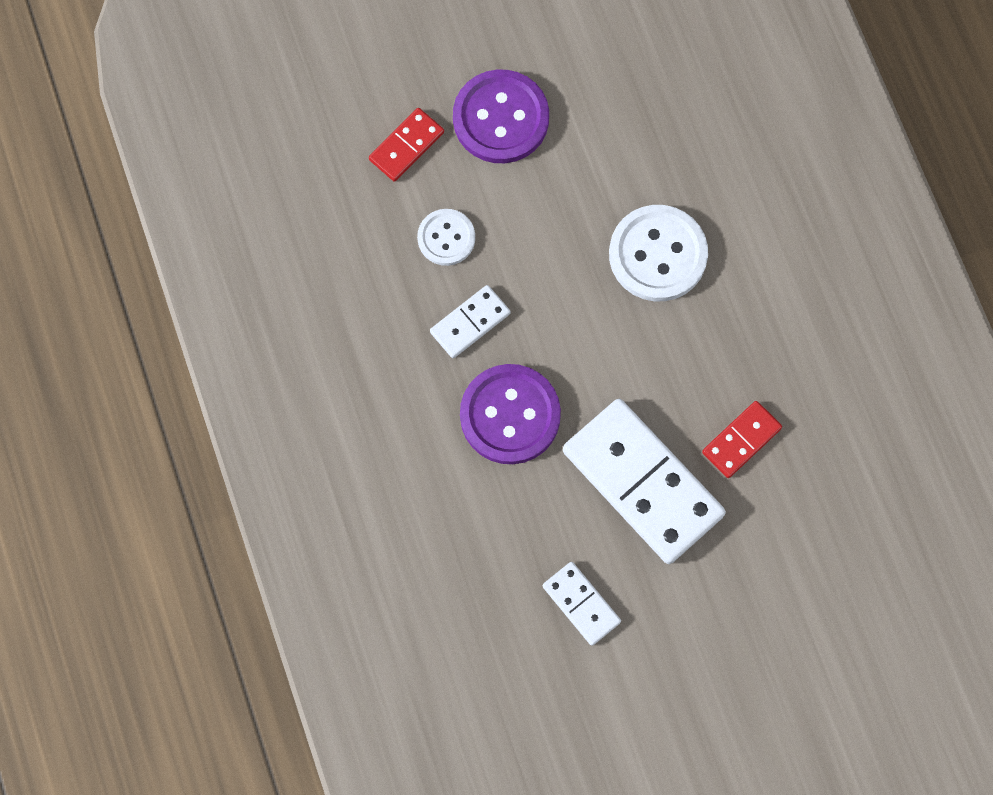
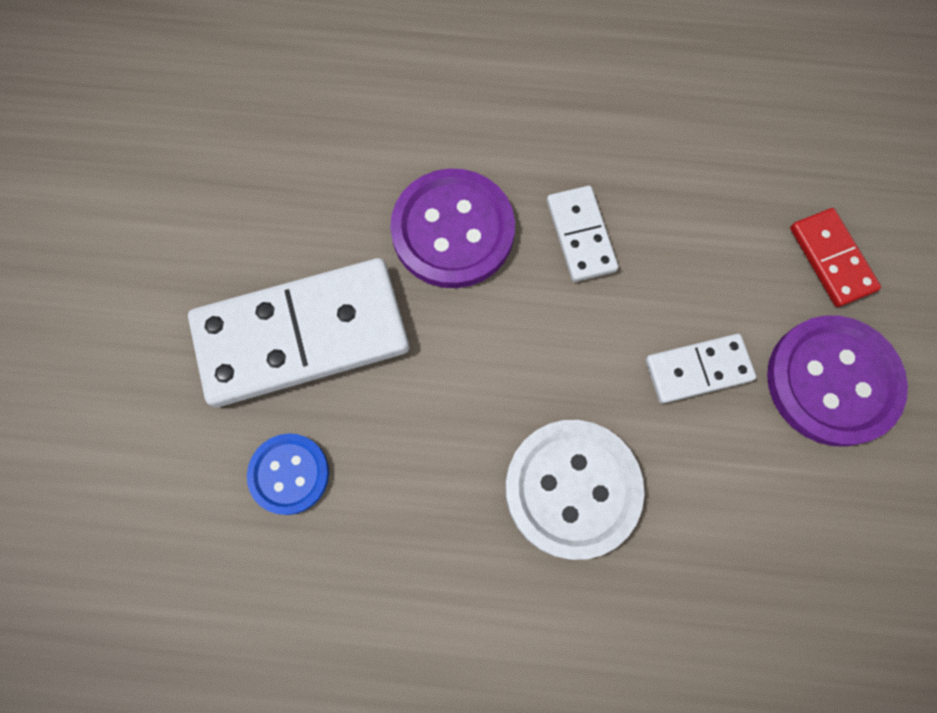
camera: 115 degrees right, 0 degrees up
white button [417,209,475,266] -> none
white domino [543,562,621,646] -> white domino moved to [646,334,756,404]
red domino [702,401,782,478] -> blue button [247,433,329,515]

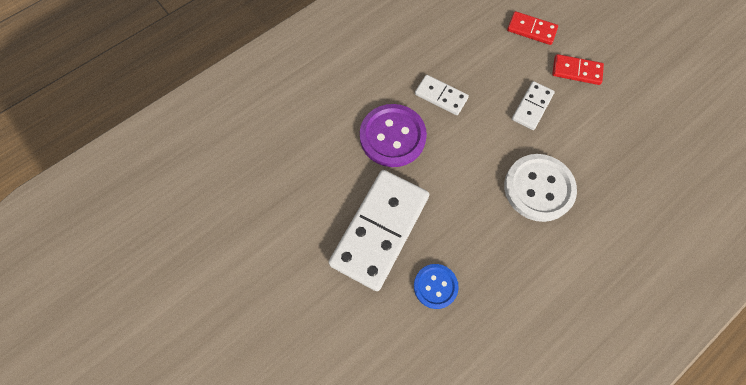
camera: 45 degrees left, 5 degrees down
purple button [767,315,908,446] -> red domino [552,54,604,85]

